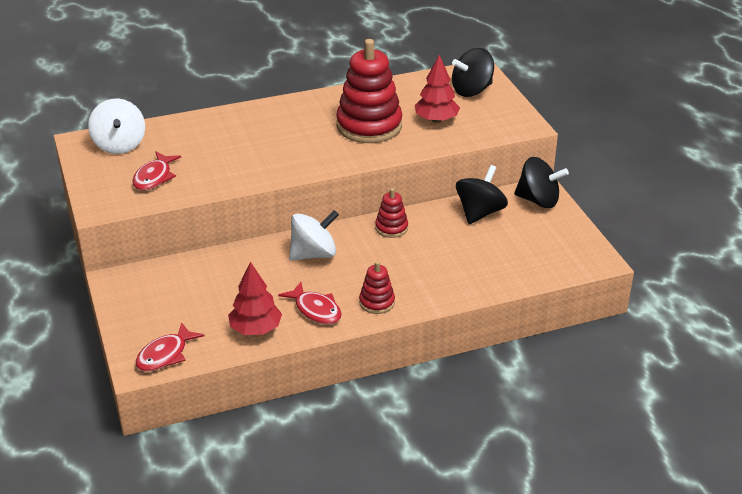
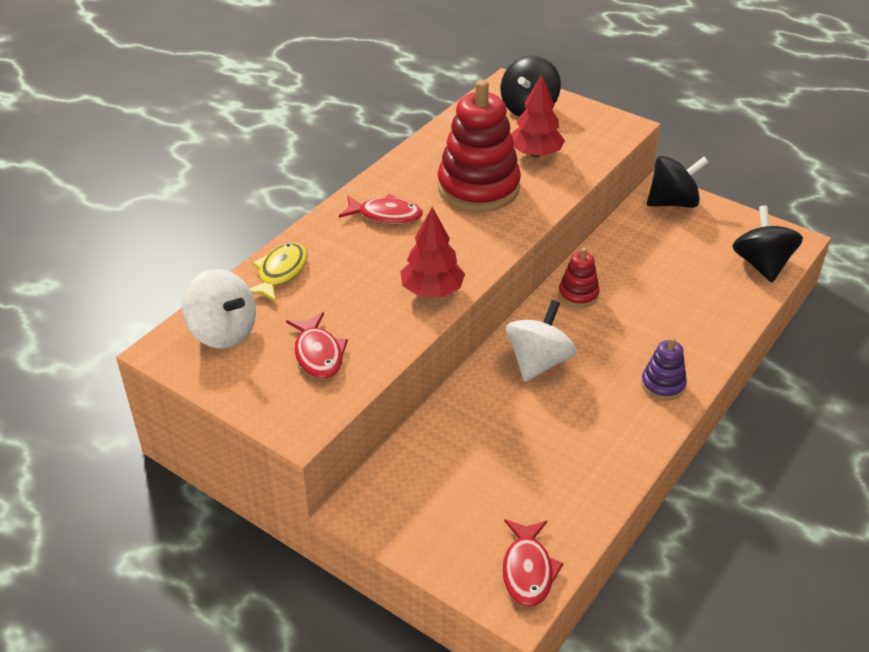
camera: 35 degrees left, 5 degrees up
red tree [228,262,282,335] -> red tree moved to [400,207,465,297]
red fish [278,282,342,324] -> red fish moved to [339,194,423,225]
red stacking toy [359,261,395,314] -> purple stacking toy [641,337,687,400]
black spinning top [456,165,508,224] -> black spinning top moved to [732,205,803,283]
none -> yellow fish [250,242,307,303]

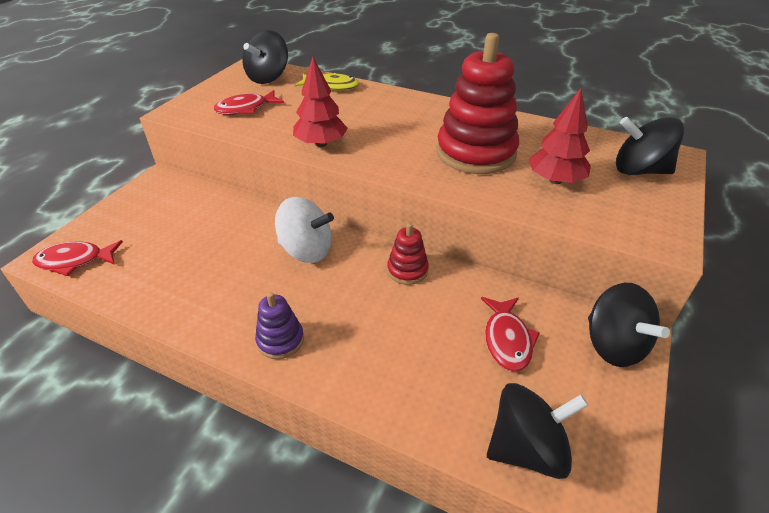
camera: 80 degrees right, 0 degrees up
white spinning top [182,269,256,348] -> black spinning top [242,30,288,84]
red fish [339,194,423,225] -> red fish moved to [481,297,540,372]

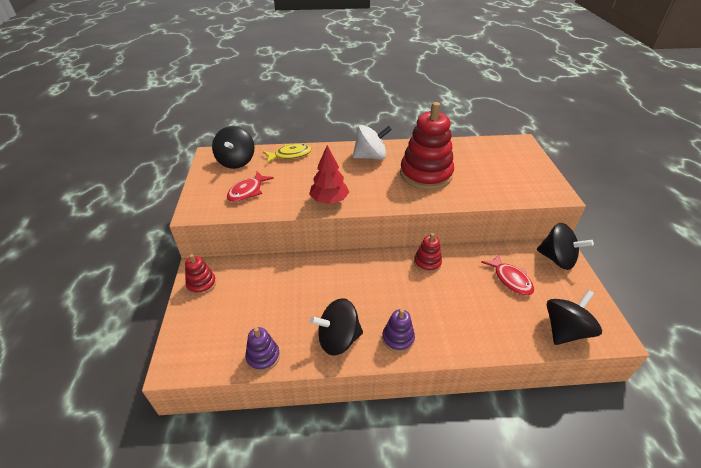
camera: 30 degrees left, 0 degrees up
red fish [32,240,123,276] -> none
white spinning top [275,197,334,263] -> white spinning top moved to [353,125,392,160]
red tree [529,88,591,184] -> none
black spinning top [616,117,684,175] -> black spinning top moved to [310,298,363,356]
none -> red stacking toy [185,254,216,295]
none -> purple stacking toy [245,327,280,372]

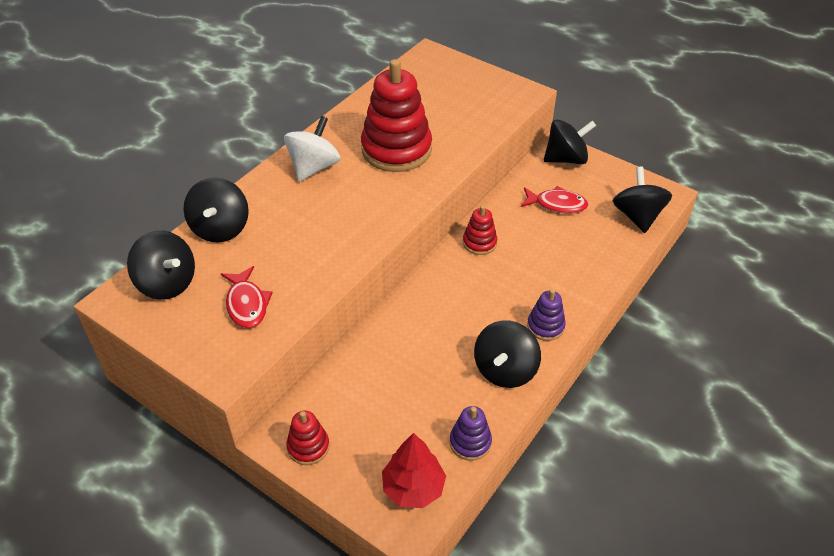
camera: 50 degrees left, 5 degrees up
yellow fish [263,144,311,163] -> black spinning top [183,177,249,242]
red tree [309,145,349,204] -> red tree moved to [382,433,446,508]

